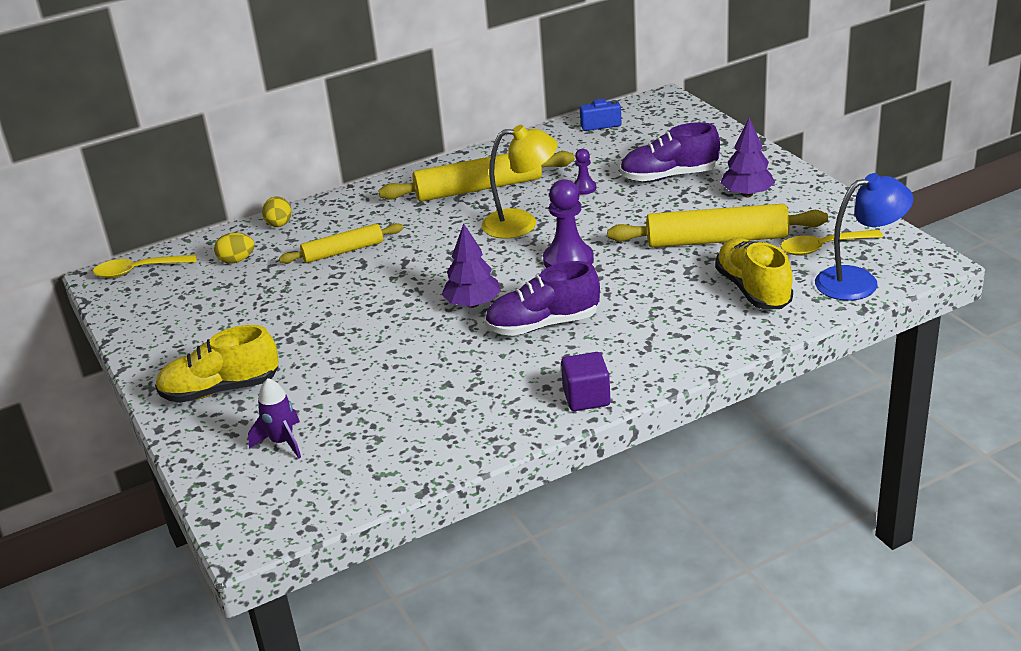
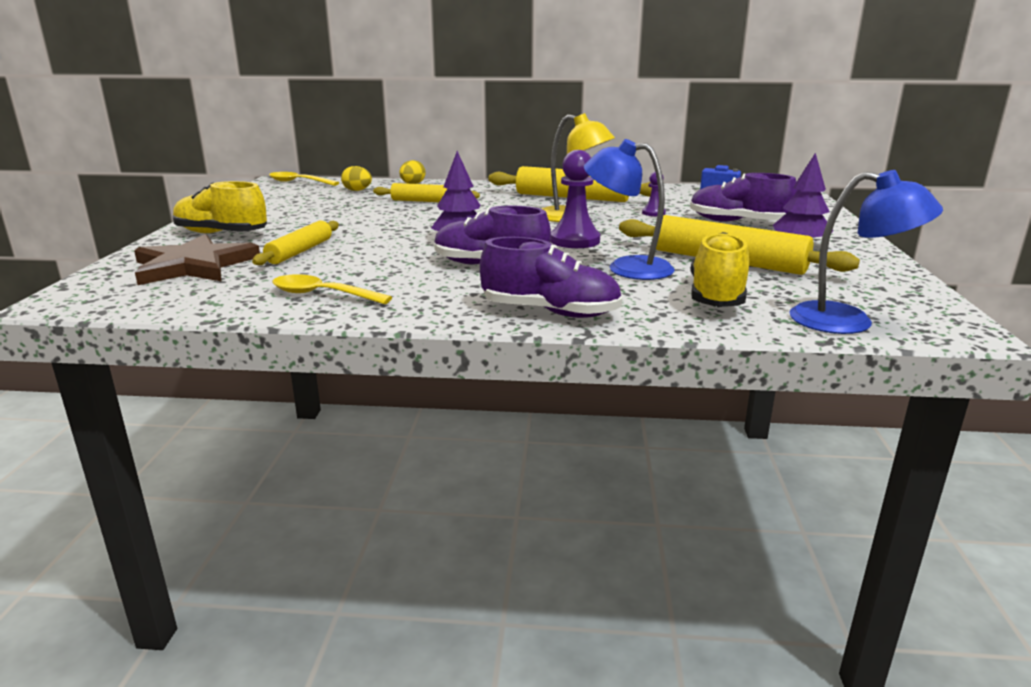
camera: 30 degrees right, 10 degrees down
purple rocket [248,378,301,458] -> brown star [134,234,260,285]
purple cube [561,352,611,411] -> none
yellow spoon [780,230,883,255] -> yellow spoon moved to [272,274,392,304]
none -> yellow rolling pin [252,220,339,265]
none -> purple shoe [480,237,622,318]
none -> blue lamp [584,139,675,280]

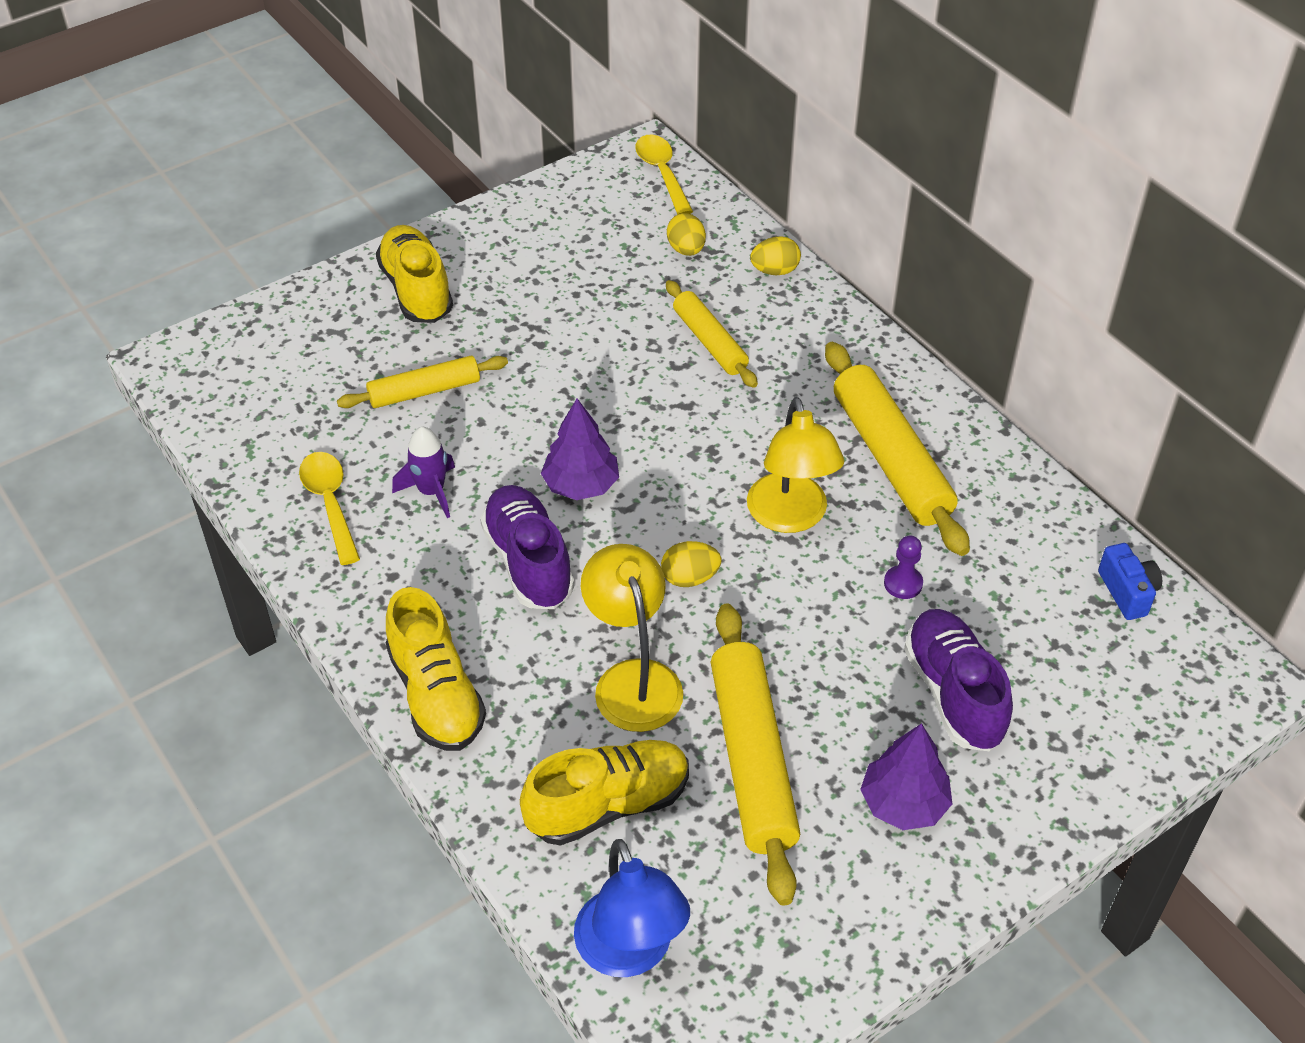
camera: 50 degrees right, 25 degrees up
brown star [134,234,260,285] -> none
purple shoe [480,237,622,318] -> yellow shoe [386,587,486,751]
purple pawn [550,150,600,248] -> yellow egg [661,541,721,587]
blue lamp [584,139,675,280] -> yellow lamp [581,544,683,732]
none -> purple rocket [392,427,455,518]

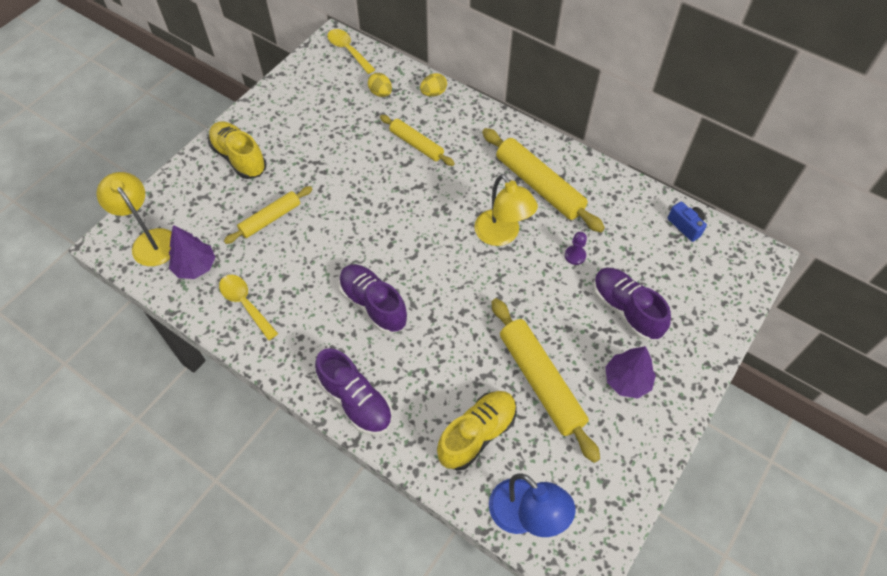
camera: 20 degrees left, 10 degrees up
yellow shoe [386,587,486,751] -> purple shoe [315,348,393,435]
purple rocket [392,427,455,518] -> none
purple tree [541,398,619,500] -> purple tree moved to [169,225,216,279]
yellow lamp [581,544,683,732] -> yellow lamp moved to [97,172,172,266]
yellow egg [661,541,721,587] -> none

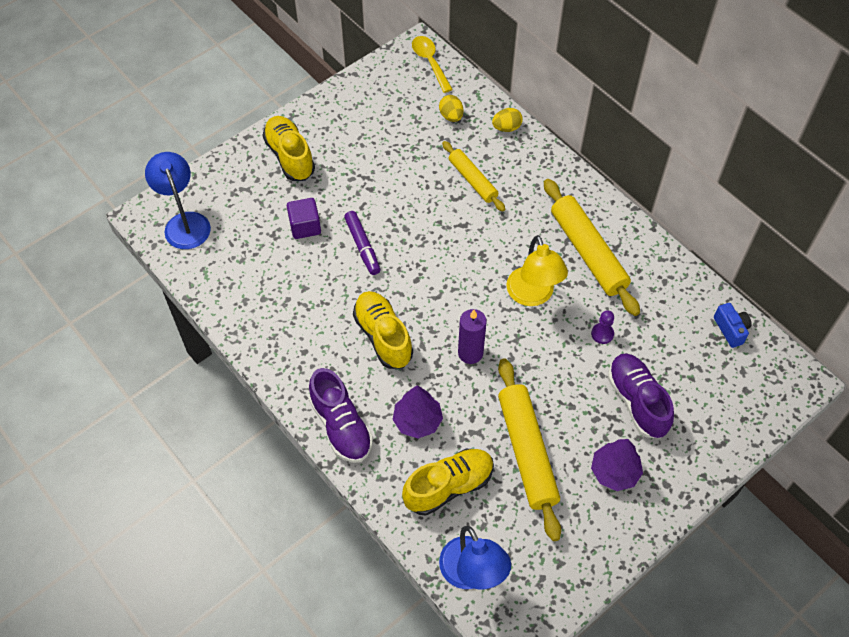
camera: 15 degrees right, 0 degrees up
yellow lamp [97,172,172,266] -> blue lamp [145,152,211,249]
purple tree [169,225,216,279] -> purple tree moved to [393,385,443,439]
yellow spoon [219,275,278,340] -> none
yellow rolling pin [224,186,312,244] -> purple cube [287,198,321,239]
purple shoe [339,264,408,334] -> yellow shoe [353,291,413,369]
none -> purple marker [344,211,380,275]
none -> purple candle [458,309,487,364]

